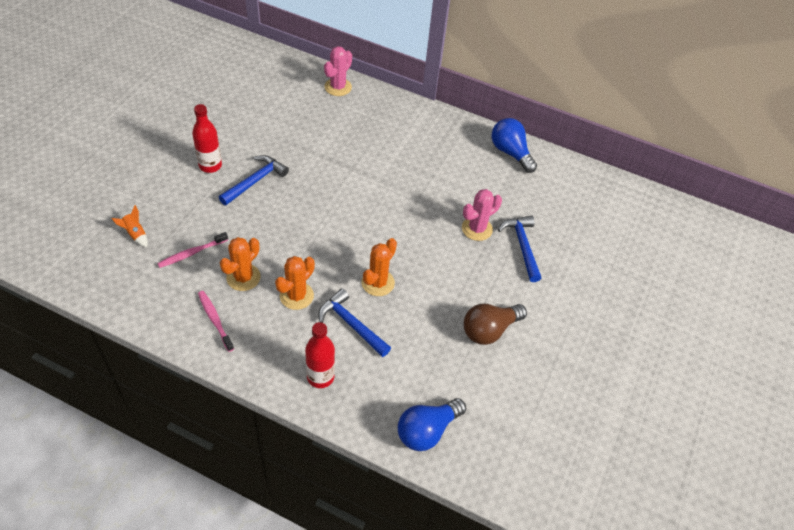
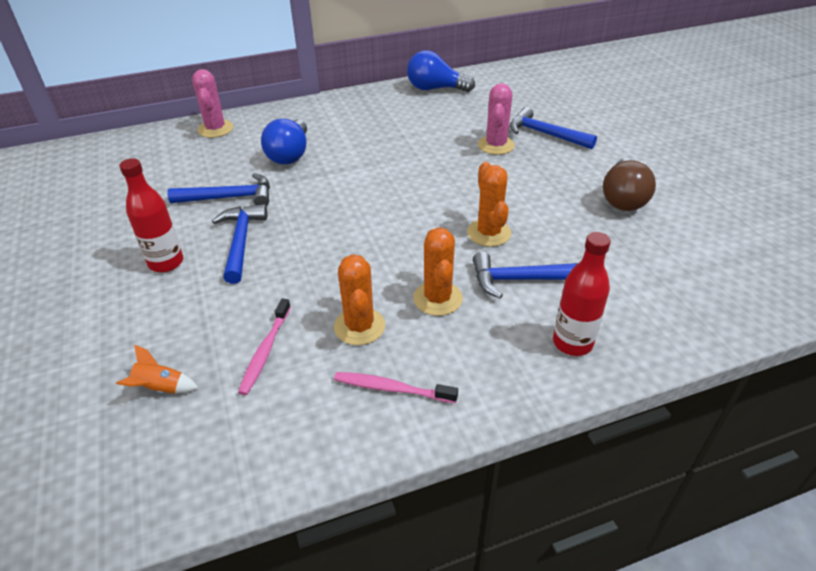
camera: 40 degrees left, 10 degrees down
blue light bulb [398,398,466,451] -> blue light bulb moved to [261,119,307,164]
none -> blue hammer [167,173,270,206]

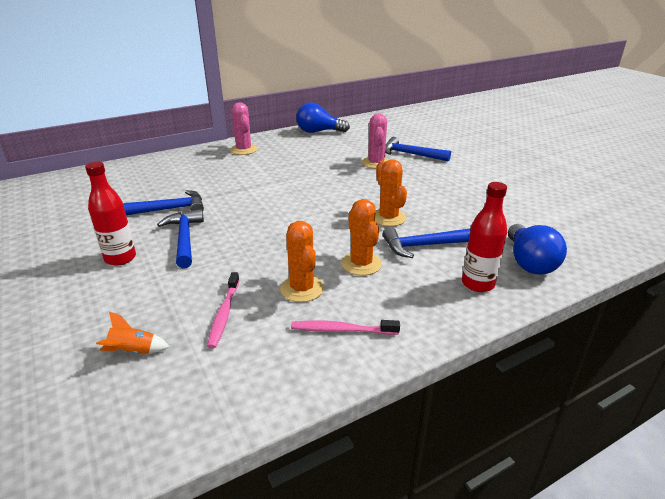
camera: 10 degrees left, 10 degrees down
pink cactus [192,69,233,138] -> pink cactus moved to [230,102,258,155]
blue light bulb [261,119,307,164] -> blue light bulb moved to [508,224,567,275]
brown light bulb [603,158,656,211] -> none

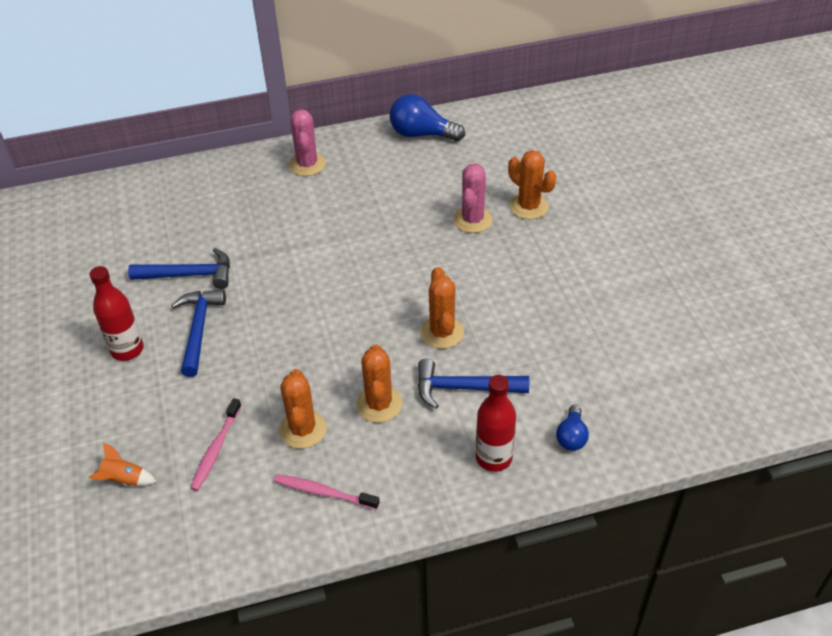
camera: 15 degrees right, 15 degrees up
blue hammer [385,137,451,162] -> orange cactus [508,150,556,219]
blue light bulb [508,224,567,275] -> blue light bulb [556,405,589,451], size x0.57

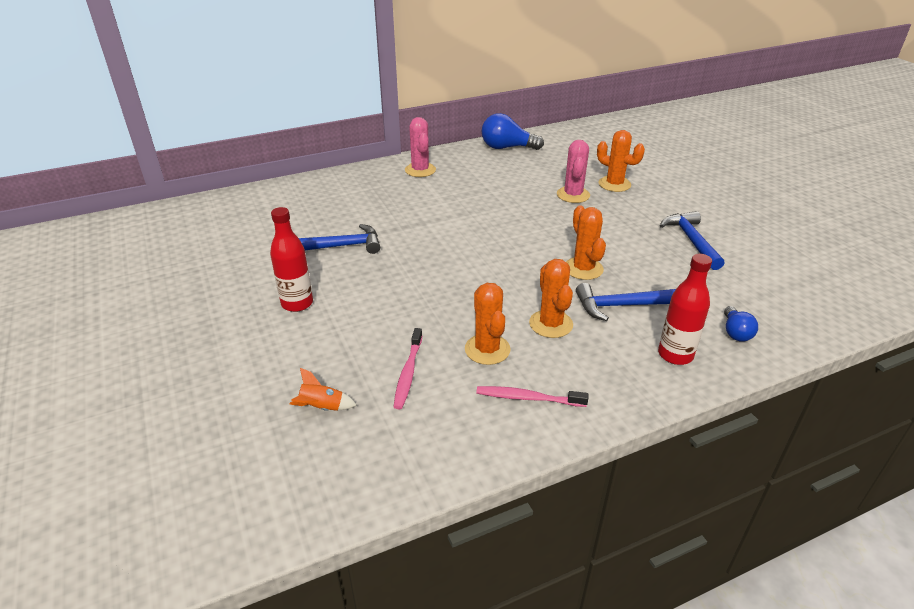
camera: 10 degrees left, 10 degrees down
blue hammer [171,289,226,377] -> blue hammer moved to [660,211,725,270]

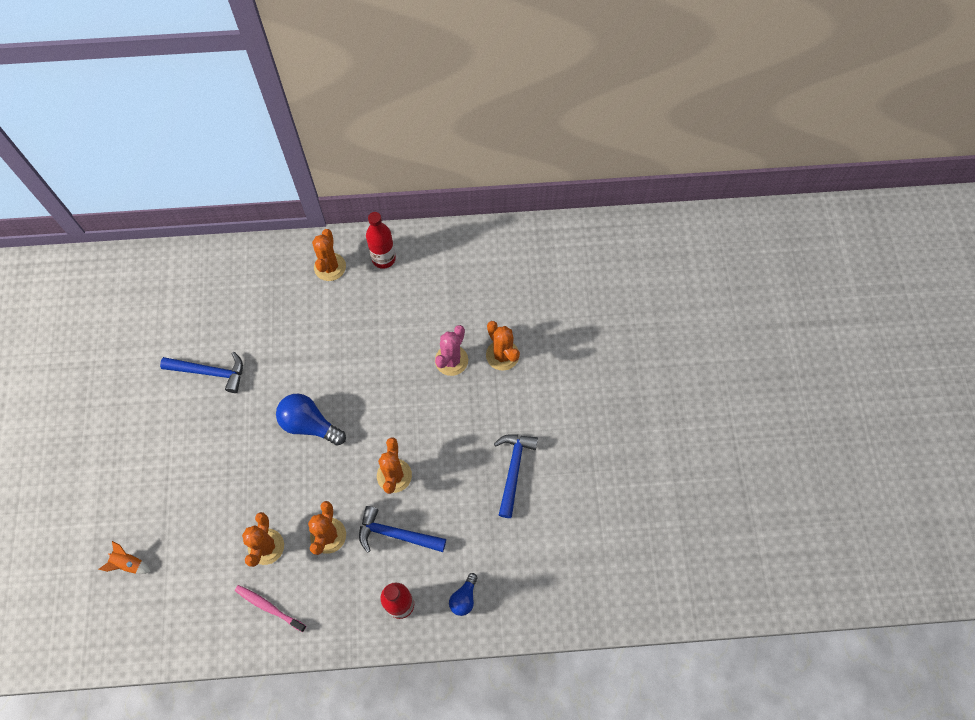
camera: 20 degrees right, 30 degrees up
red bottle [270,207,313,312] -> red bottle moved to [366,212,396,269]
pink toothbrush [394,328,422,409] -> none
pink cactus [405,117,436,177] -> orange cactus [312,229,346,281]
blue light bulb [482,113,544,150] -> blue light bulb moved to [276,394,346,446]

